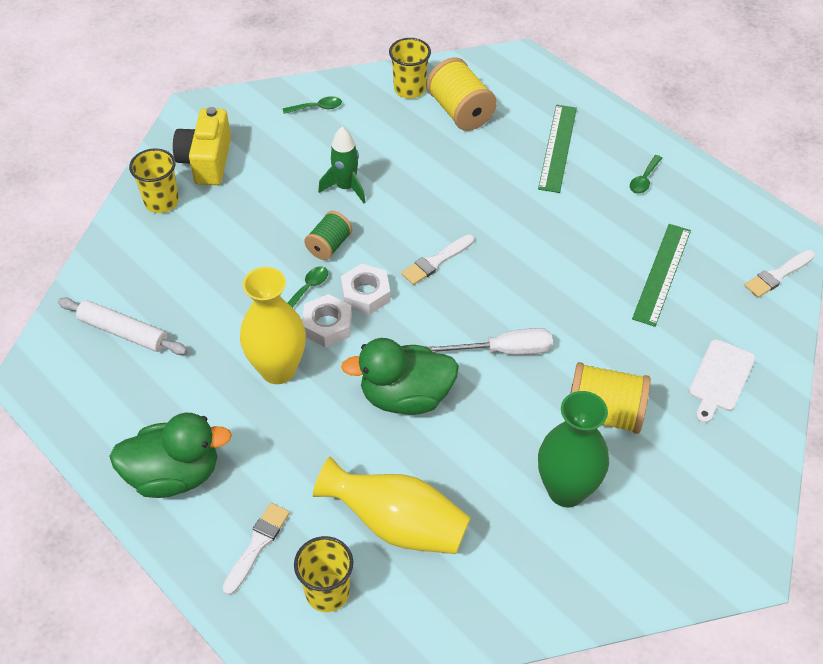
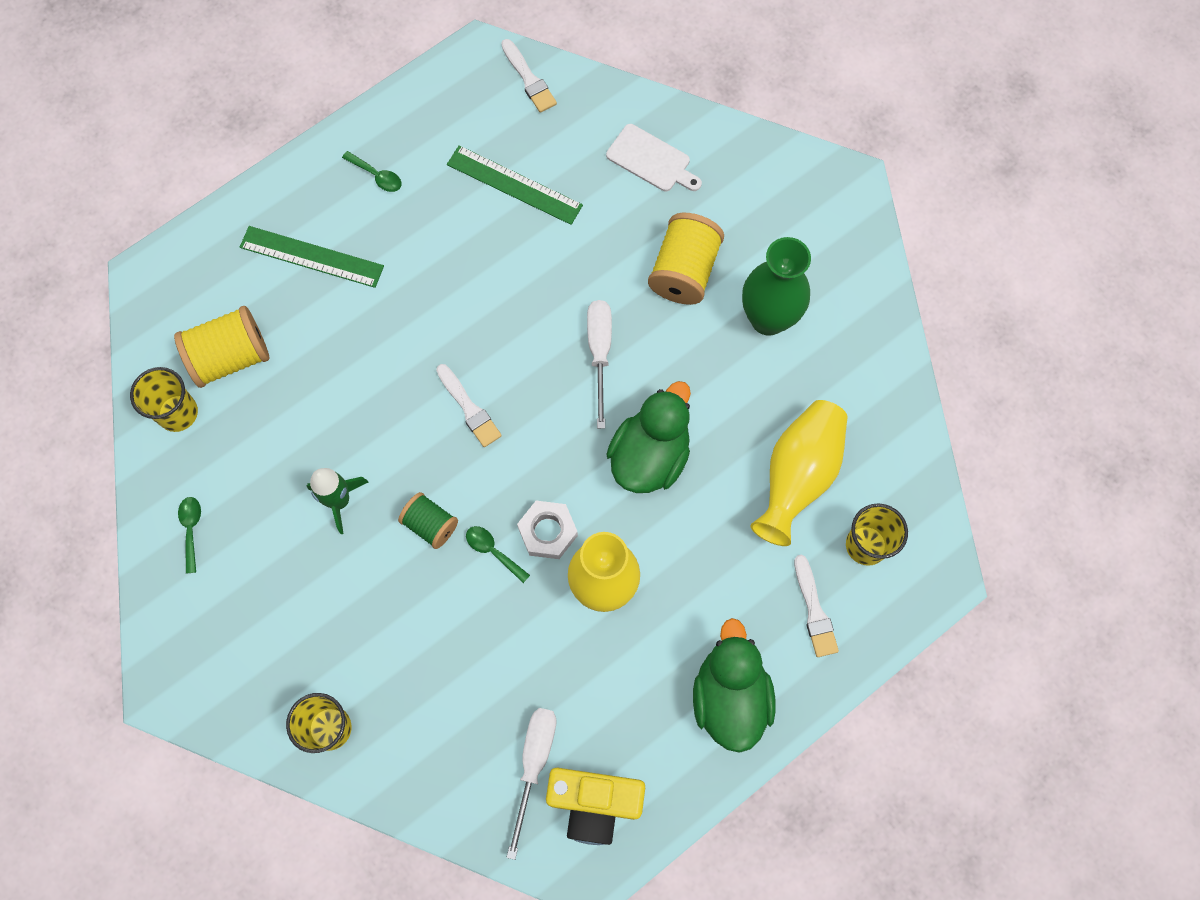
camera: 85 degrees left, 20 degrees up
white rolling pin [58,297,187,355] -> white screwdriver [506,708,556,860]
yellow camera [173,107,231,185] -> yellow camera moved to [546,768,645,845]
white brush [222,503,290,595] -> white brush turned 135 degrees counterclockwise [794,555,839,657]
white nut [341,264,391,315] -> none
green duck [341,338,459,415] -> green duck turned 150 degrees counterclockwise [606,381,691,493]

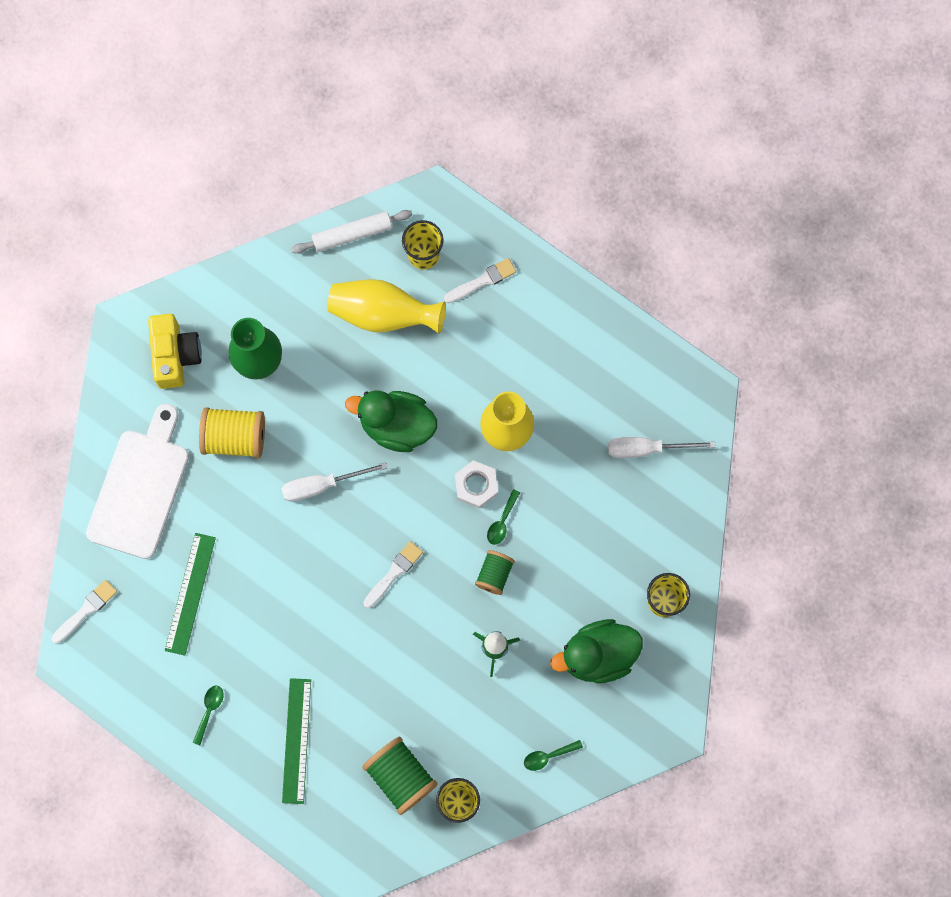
camera: 105 degrees left, 5 degrees up
yellow spool [174,306,269,388] -> green spool [362,737,438,815]
yellow camera [546,768,645,845] -> yellow camera moved to [148,314,202,389]
white cutting board [606,124,702,191] -> white cutting board [86,404,189,559], size x1.84
green duck [693,618,775,753] -> green duck moved to [550,619,643,683]
none -> white rolling pin [291,210,412,254]

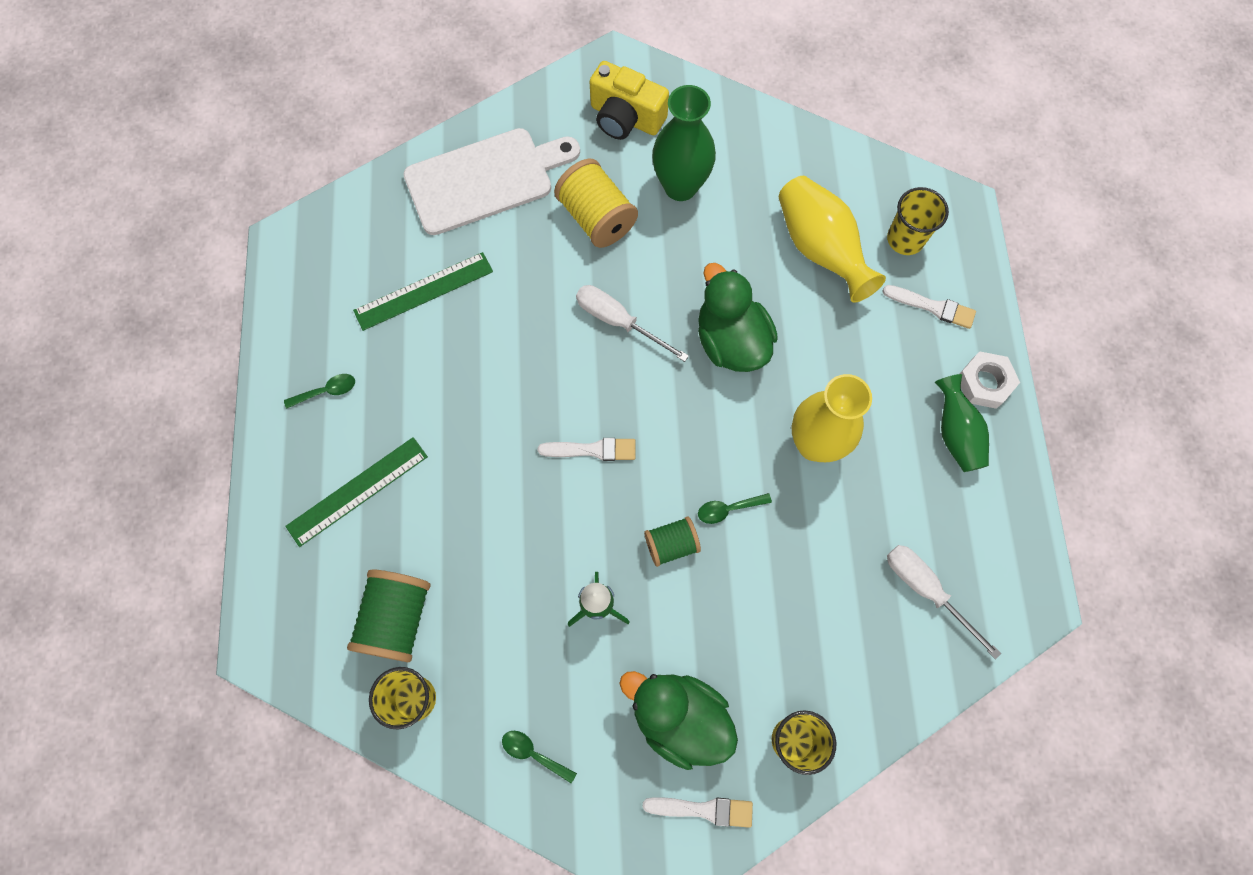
camera: 50 degrees right, 5 degrees down
white brush [52,580,117,644] -> white brush moved to [643,797,753,828]
yellow camera [148,314,202,389] -> yellow camera turned 75 degrees clockwise [589,61,669,140]
white rolling pin [291,210,412,254] -> none
white nut [455,460,498,509] -> white nut moved to [960,351,1020,409]
none -> green vase [935,374,989,472]

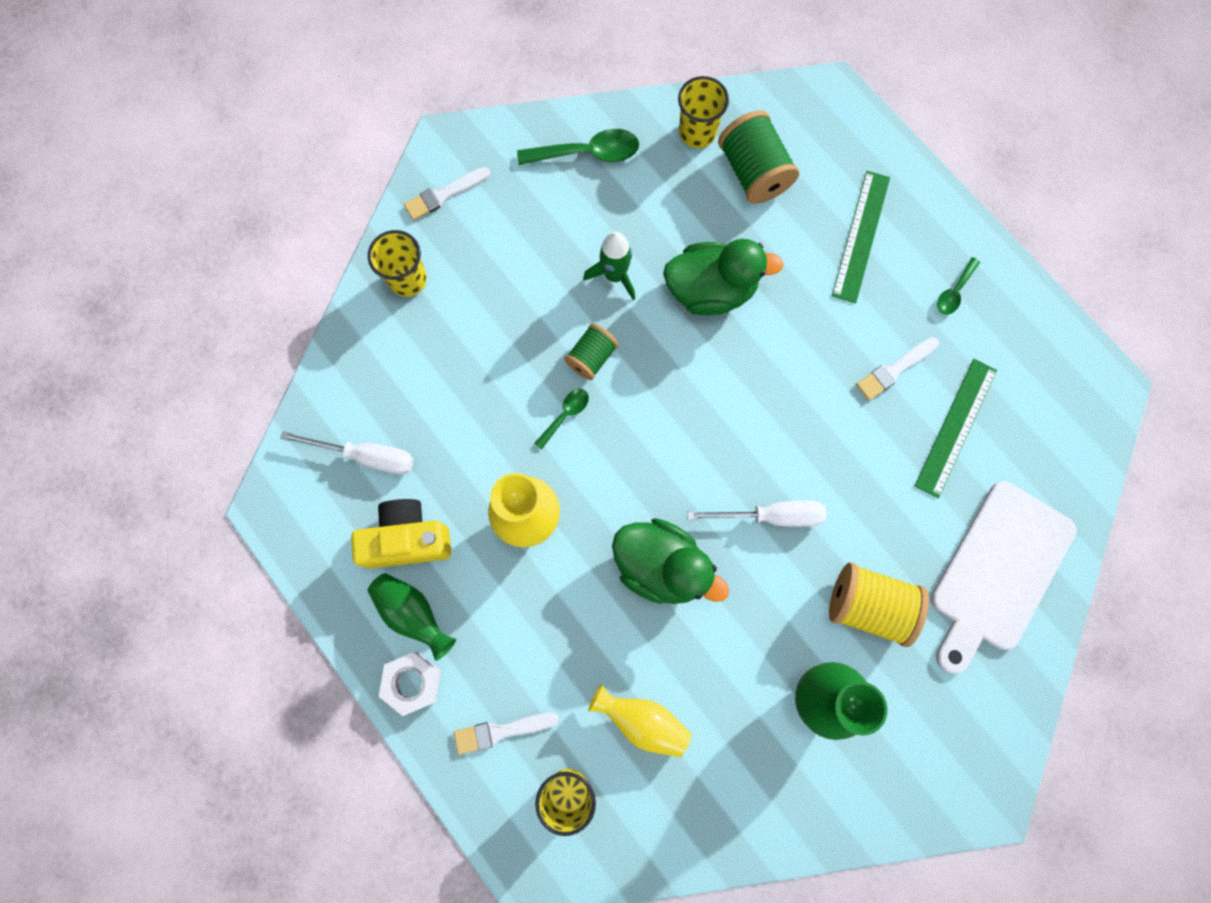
camera: 145 degrees right, 5 degrees up
green spoon [502,731,577,783] -> green spoon [517,129,639,165], size x1.76
white brush [538,438,635,461] -> white brush moved to [856,337,939,401]
yellow camera [589,61,669,140] -> yellow camera moved to [351,499,451,569]
green duck [619,671,738,770] -> green duck moved to [663,239,784,315]
yellow vase [779,176,886,303] -> yellow vase [588,684,691,757], size x0.66

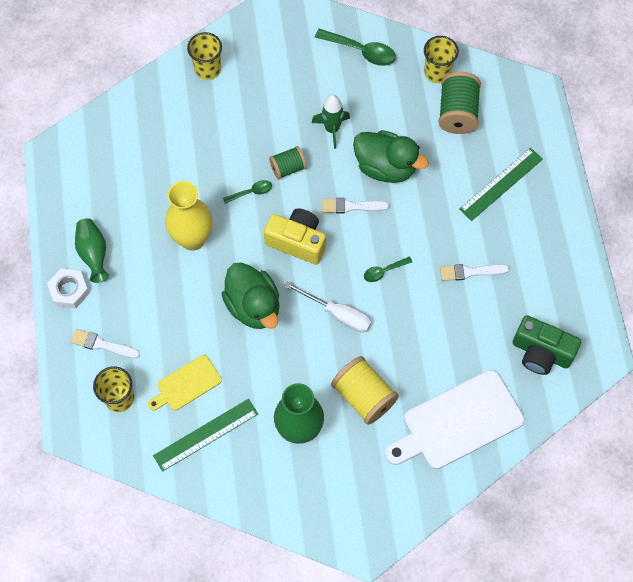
camera: 30 degrees right, 10 degrees down
white screwdriver [280,431,414,475] -> none
yellow camera [351,499,451,569] -> yellow camera moved to [264,208,326,265]
white brush [404,167,490,221] -> white brush moved to [322,198,389,214]
yellow vase [588,684,691,757] -> yellow cutting board [148,355,222,411]
green ruler [915,359,997,498] -> green ruler moved to [153,399,258,472]
green spoon [937,257,980,315] -> green spoon moved to [364,257,412,282]
none -> green camera [513,315,581,375]

